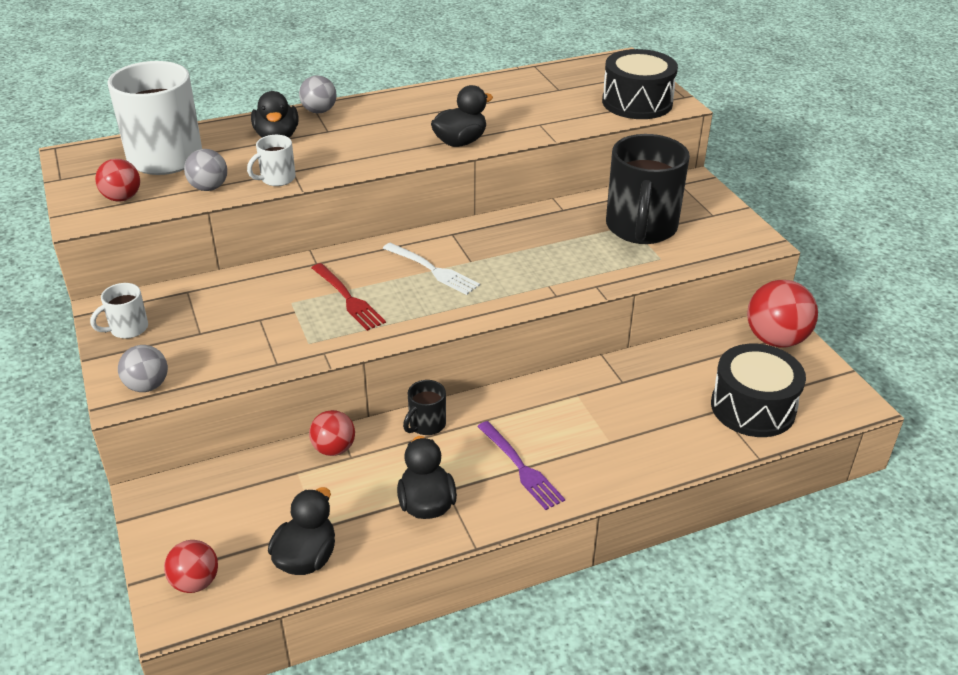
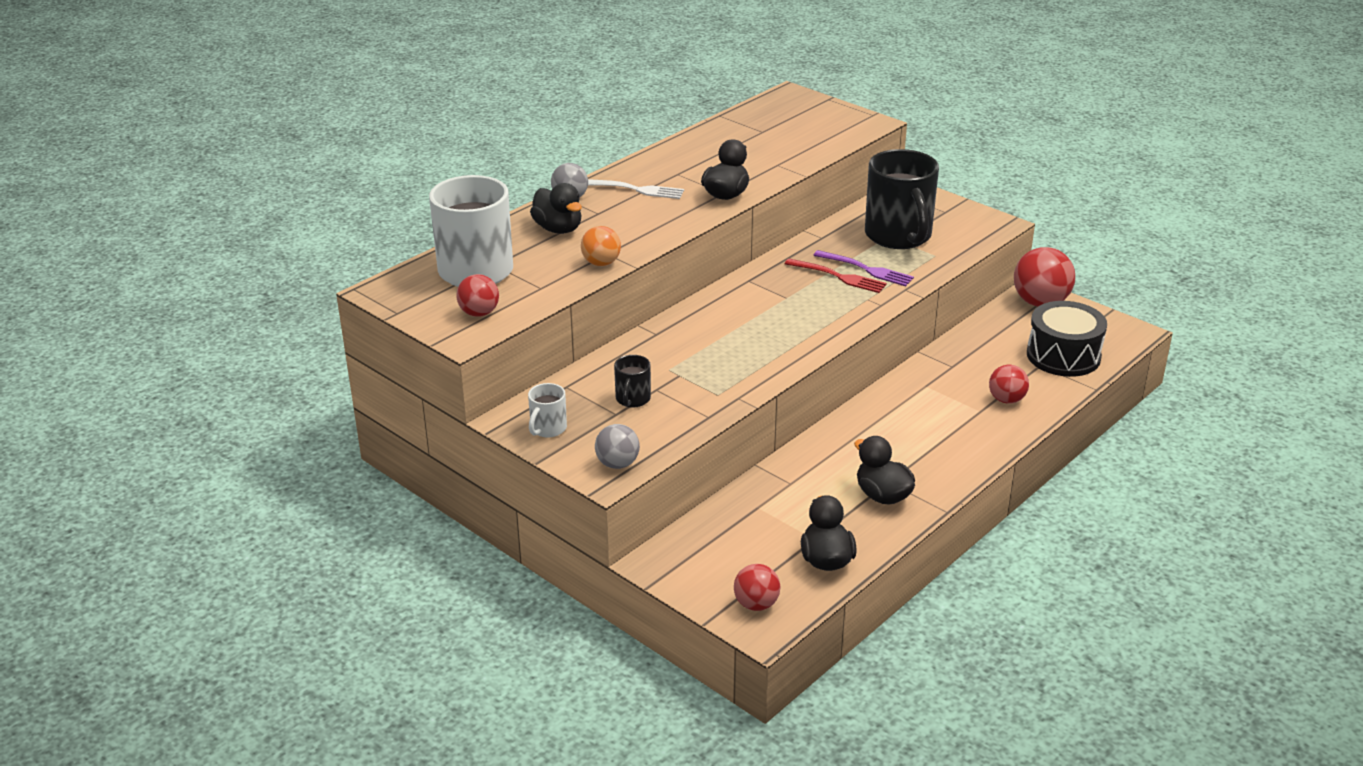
camera: 25 degrees left, 5 degrees down
grey ball [184,149,227,191] -> none
white mug [247,135,296,186] -> orange ball [581,226,621,266]
red ball [309,410,355,456] -> red ball moved to [989,365,1029,404]
red fork [312,263,386,331] -> red fork moved to [785,258,887,293]
white fork [383,243,480,295] -> white fork moved to [588,179,684,199]
black mug [403,380,446,435] -> black mug moved to [614,355,651,408]
purple fork [477,421,565,510] -> purple fork moved to [813,250,914,286]
black drum [602,49,678,119] -> none

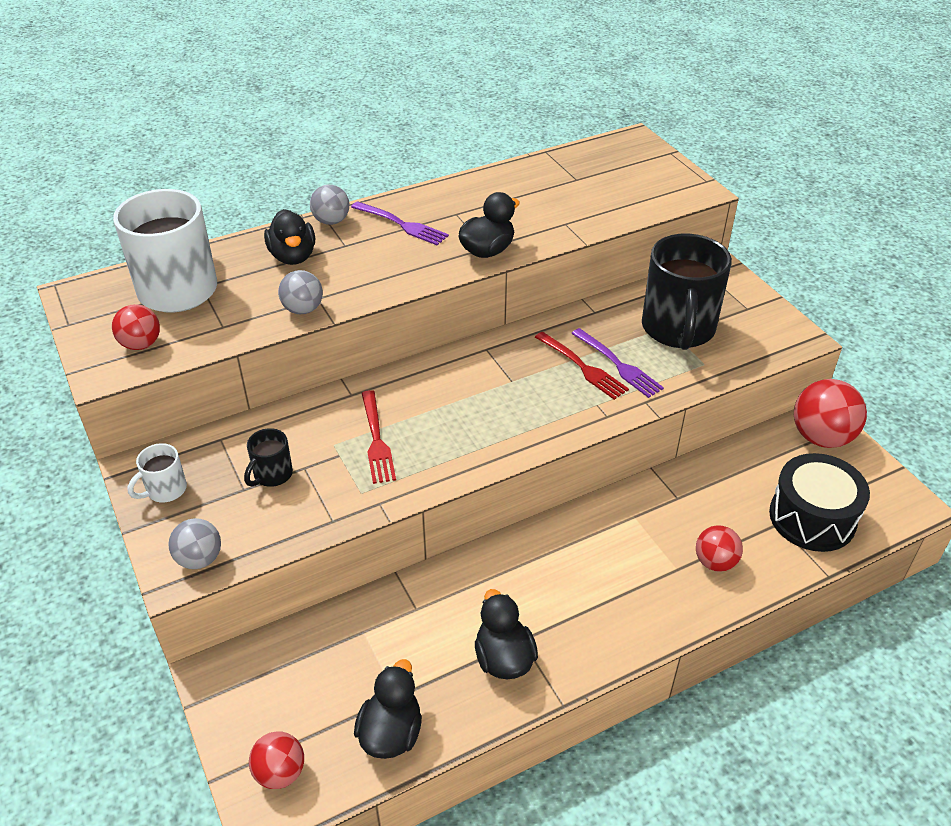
camera: 20 degrees right, 10 degrees up
orange ball [581,226,621,266] -> grey ball [278,270,323,314]
white fork [588,179,684,199] -> purple fork [351,201,449,245]
none -> red fork [362,390,396,484]

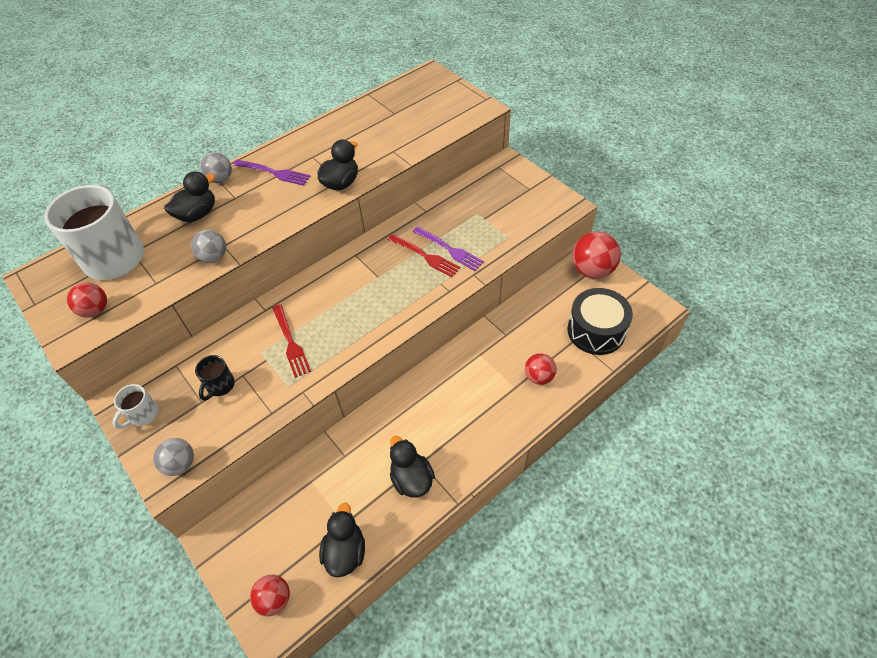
camera: 10 degrees left, 10 degrees up
black duck [264,209,315,265] -> black duck turned 105 degrees counterclockwise [164,171,215,222]
black mug [642,234,732,350] -> none

